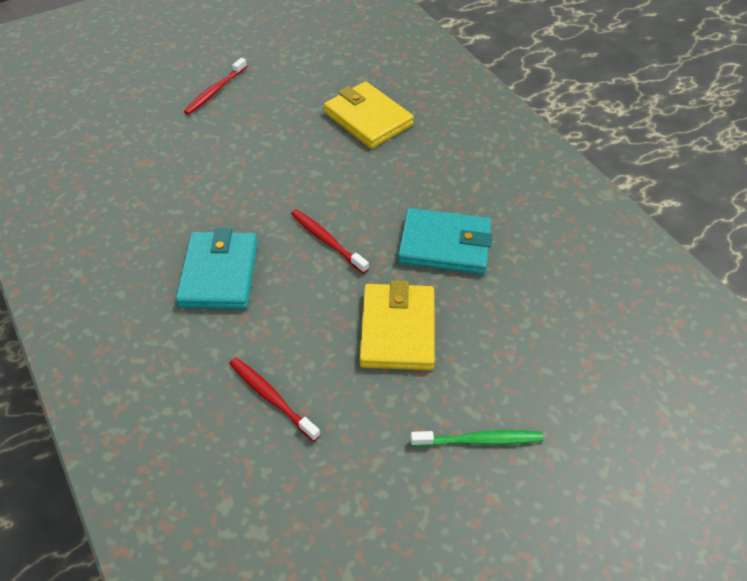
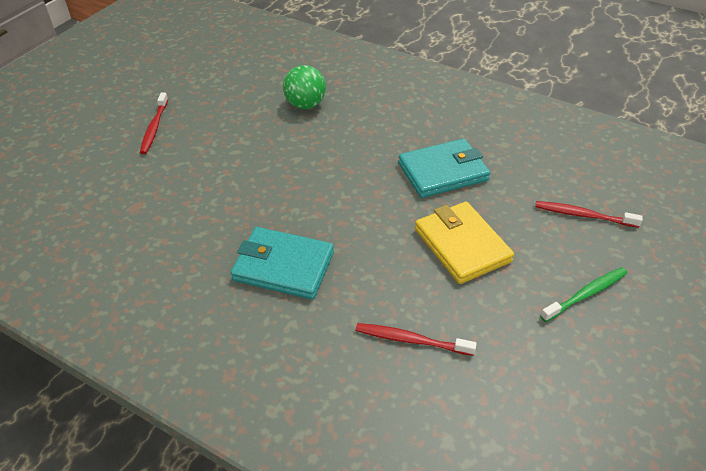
camera: 30 degrees left, 5 degrees down
turquoise wallet [176,228,258,309] -> turquoise wallet turned 45 degrees counterclockwise [231,227,334,300]
red toothbrush [291,209,369,274] -> red toothbrush moved to [535,201,643,228]
yellow wallet [324,81,414,149] -> green ball [283,65,326,109]

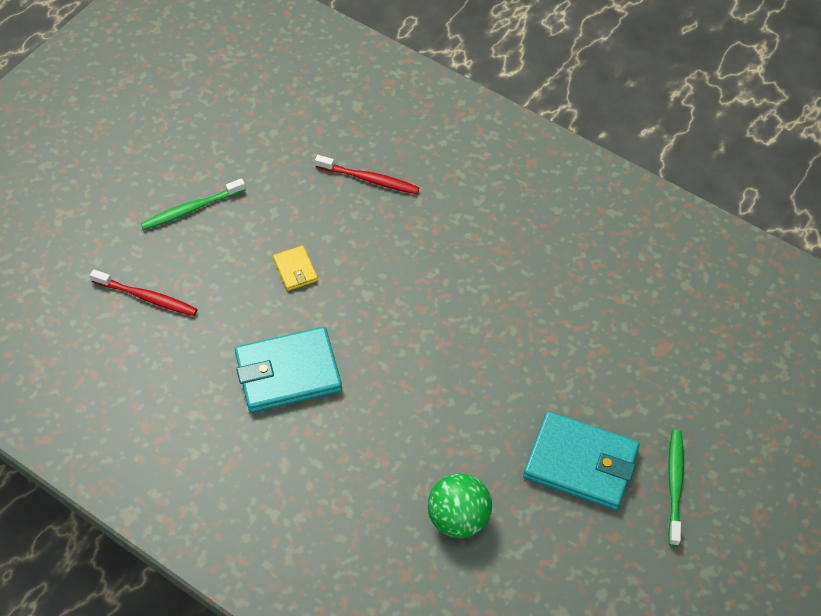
camera: 175 degrees left, 10 degrees up
red toothbrush [140,93,168,154] -> green toothbrush [668,430,684,546]
turquoise wallet [231,227,334,300] -> turquoise wallet moved to [523,411,640,510]
yellow wallet [415,201,514,284] -> yellow wallet [273,245,318,291], size x0.48

